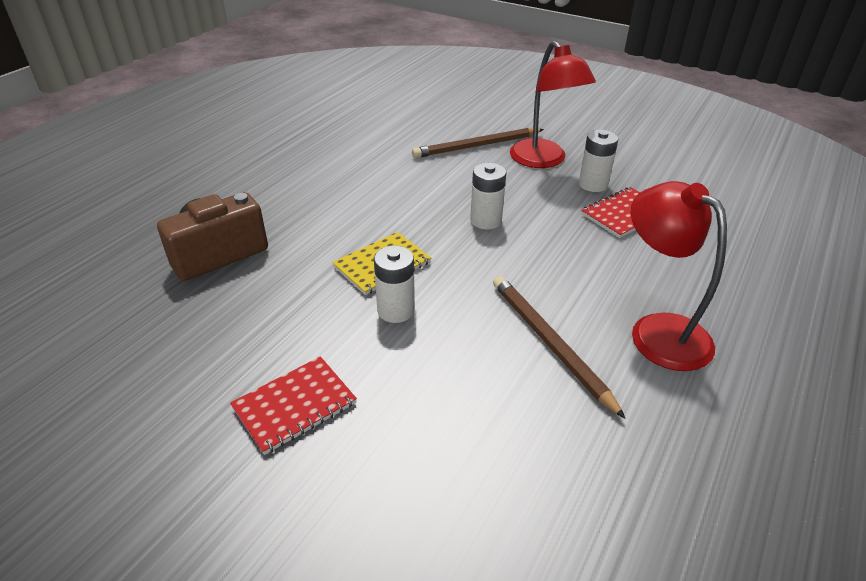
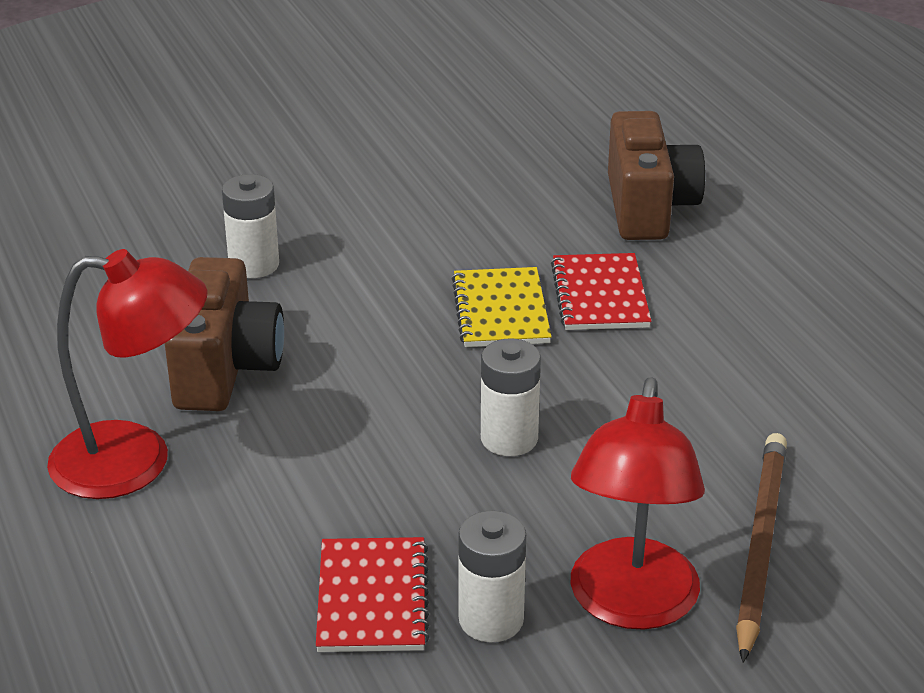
camera: 125 degrees right, 5 degrees down
red notebook [230,356,357,455] -> red notebook moved to [551,253,651,330]
white battery [374,246,415,323] -> white battery moved to [222,174,279,278]
brown pencil [493,276,626,419] -> brown camera [165,257,284,411]
red lamp [510,41,596,168] -> red lamp turned 90 degrees counterclockwise [571,377,705,630]

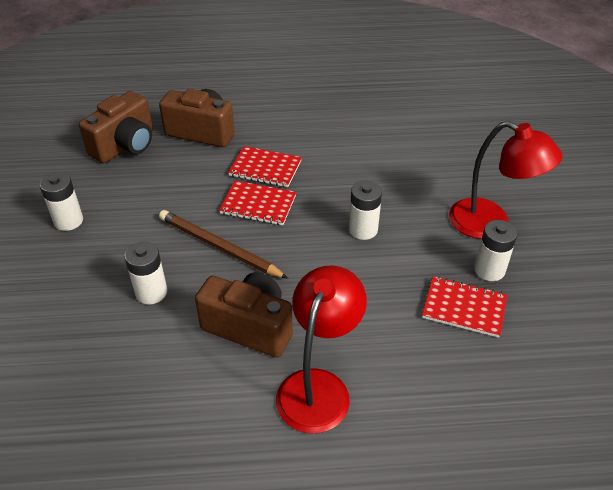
camera: 70 degrees left, 10 degrees up
yellow notebook [452,267,552,347] -> red notebook [219,181,296,225]
brown pencil [736,433,787,663] -> brown pencil moved to [159,210,288,279]
none -> white battery [40,172,83,231]
none -> brown camera [79,91,153,163]

